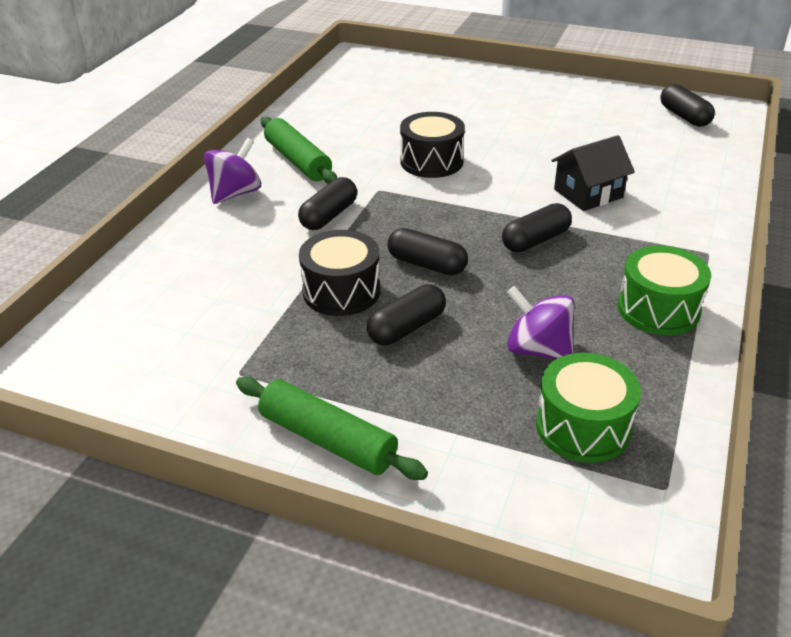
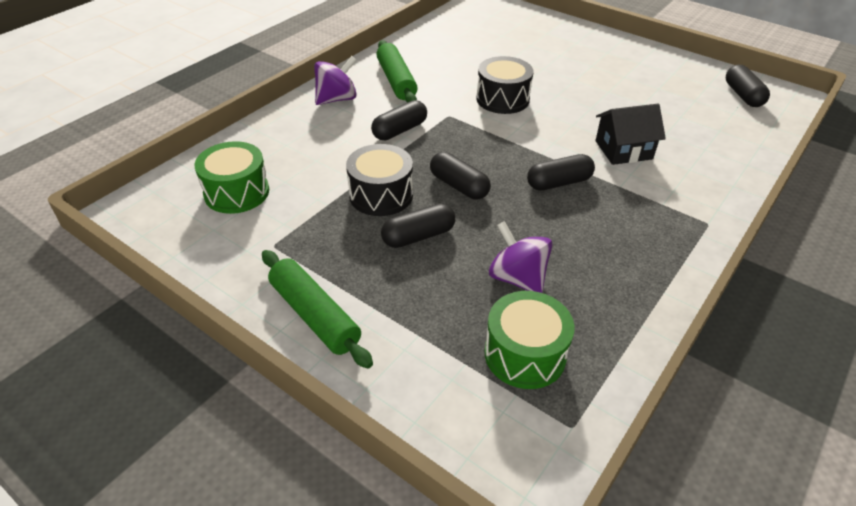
camera: 15 degrees right, 5 degrees up
green drum [618,246,711,335] -> green drum moved to [194,141,269,214]

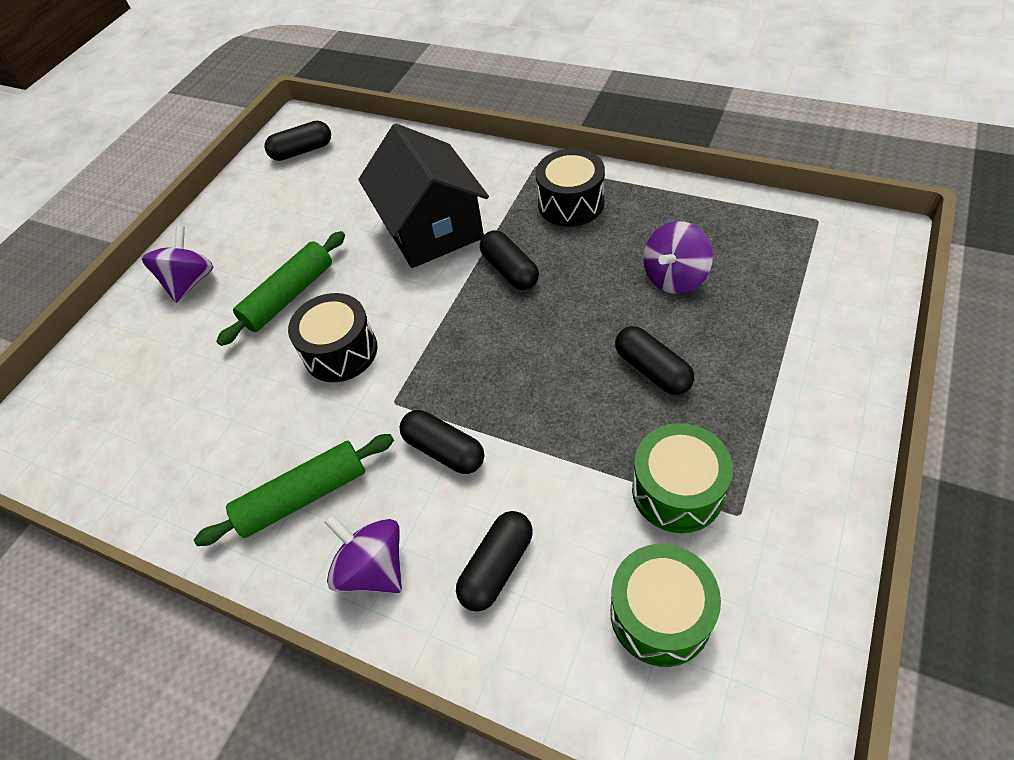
camera: 95 degrees left, 10 degrees up
green rolling pin [262,250,373,368] -> green rolling pin moved to [216,231,345,346]
black drum [346,144,413,216] -> black drum moved to [536,149,605,227]
black capsule [430,152,491,199] -> black capsule moved to [456,511,533,612]
green drum [484,291,575,389] -> green drum moved to [632,423,733,533]
black house [595,104,666,165] -> black house [358,124,489,268], size x1.67
none -> purple spinning top [142,226,213,303]

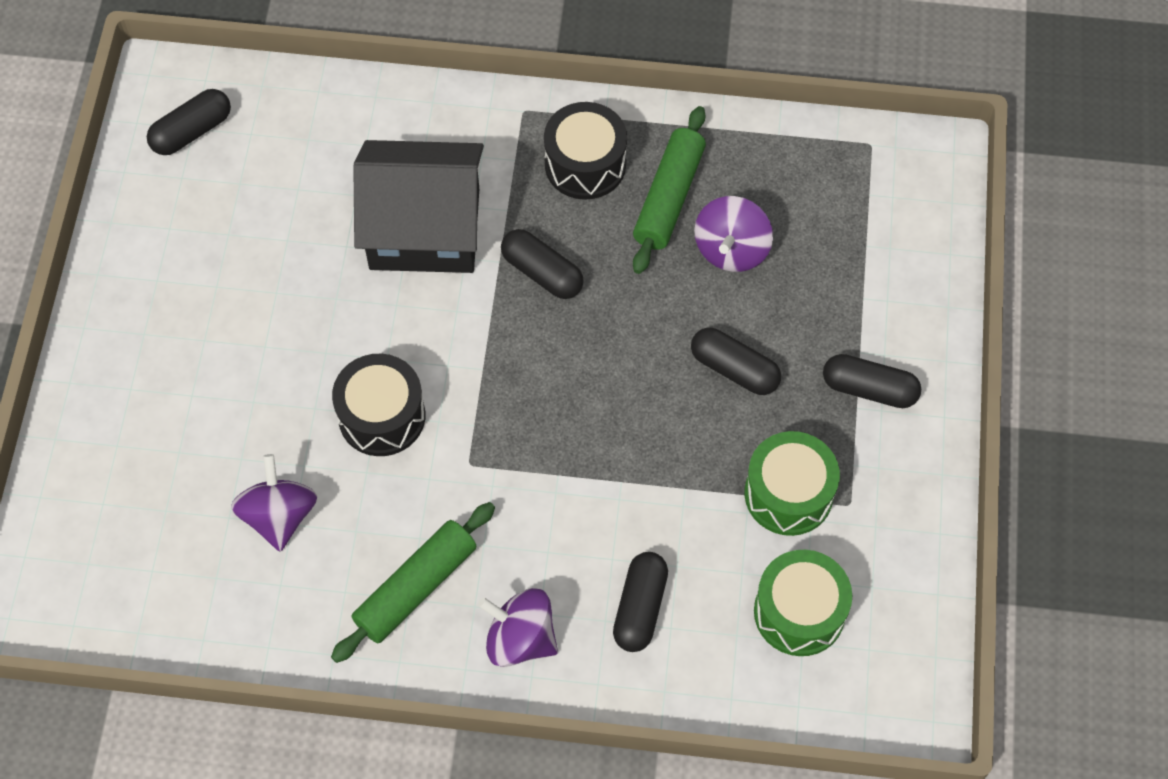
camera: 25 degrees left, 10 degrees up
purple spinning top [142,226,213,303] -> purple spinning top moved to [231,454,317,552]
green rolling pin [216,231,345,346] -> green rolling pin moved to [633,106,706,274]
black house [358,124,489,268] -> black house turned 45 degrees counterclockwise [353,140,484,273]
black capsule [400,410,484,474] -> black capsule moved to [823,354,921,408]

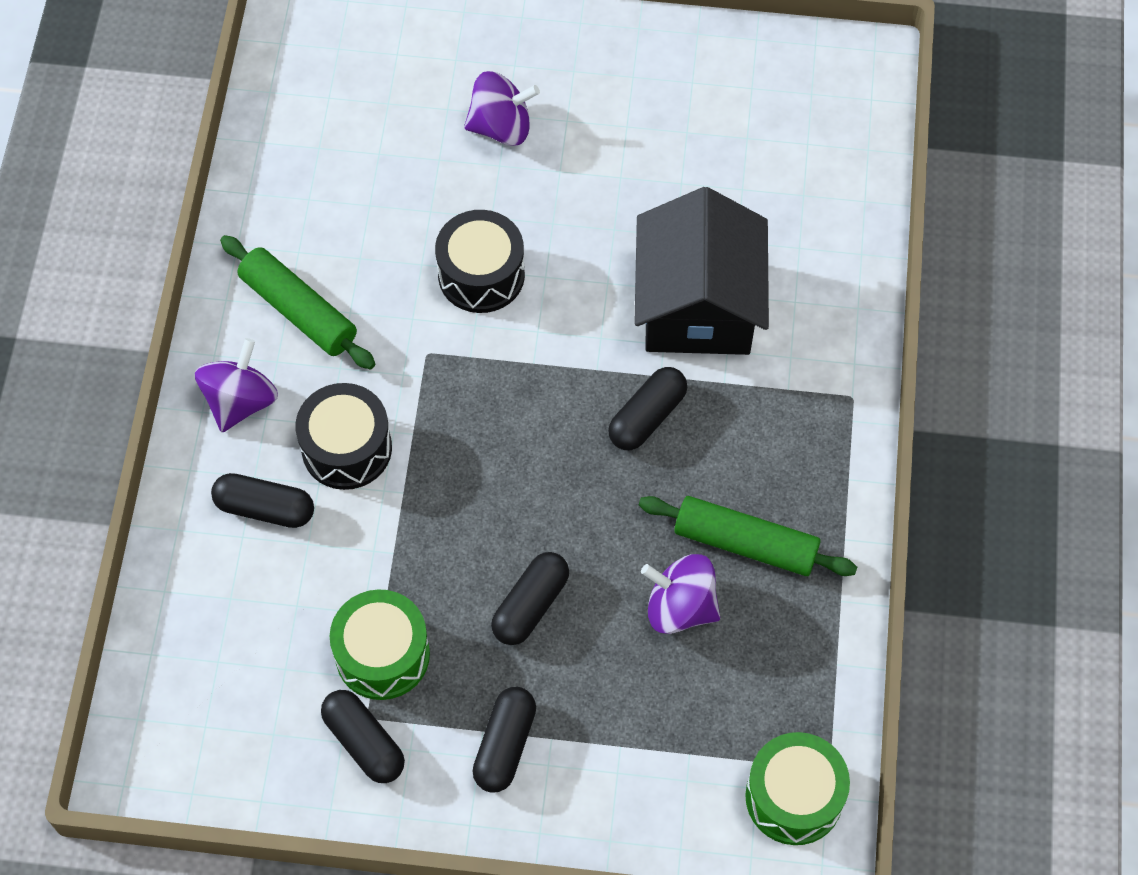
camera: 90 degrees right, 0 degrees up
black capsule [147,89,231,155] -> black capsule moved to [321,690,405,783]
purple spinning top [231,454,317,552] -> purple spinning top moved to [464,71,540,146]
black drum [544,102,627,200] -> black drum moved to [295,383,392,490]
green drum [754,550,852,656] -> green drum moved to [745,732,850,845]

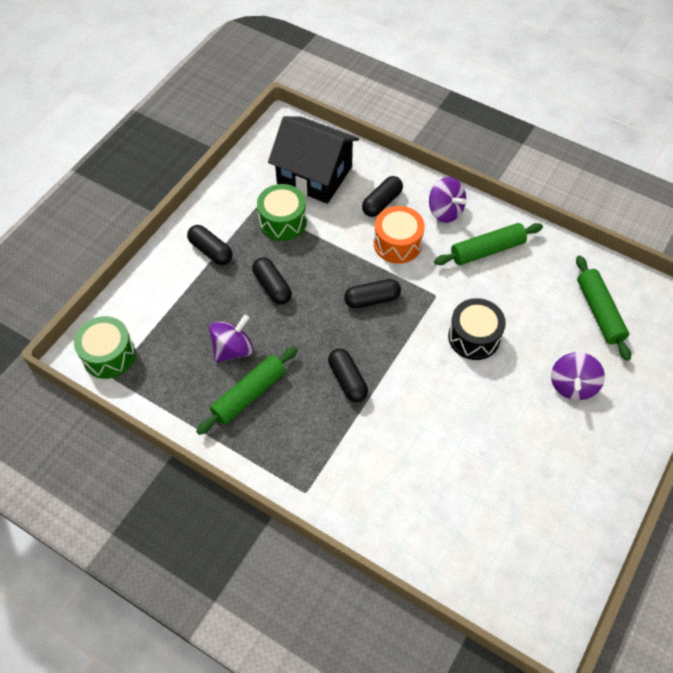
camera: 115 degrees right, 5 degrees down
black drum [295,383,392,490] -> orange drum [374,206,425,264]
black capsule [321,690,405,783] -> black capsule moved to [344,279,401,308]
black house [634,187,769,355] -> black house moved to [268,116,359,204]
none -> green rolling pin [576,255,631,361]

